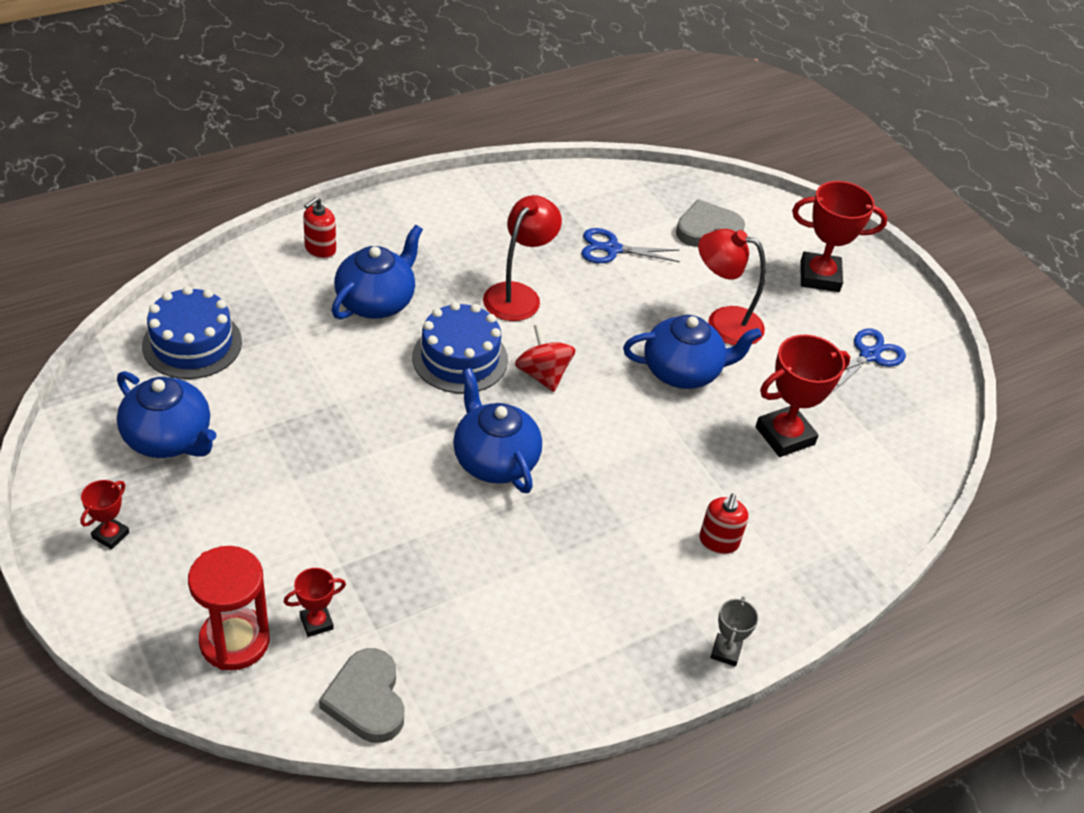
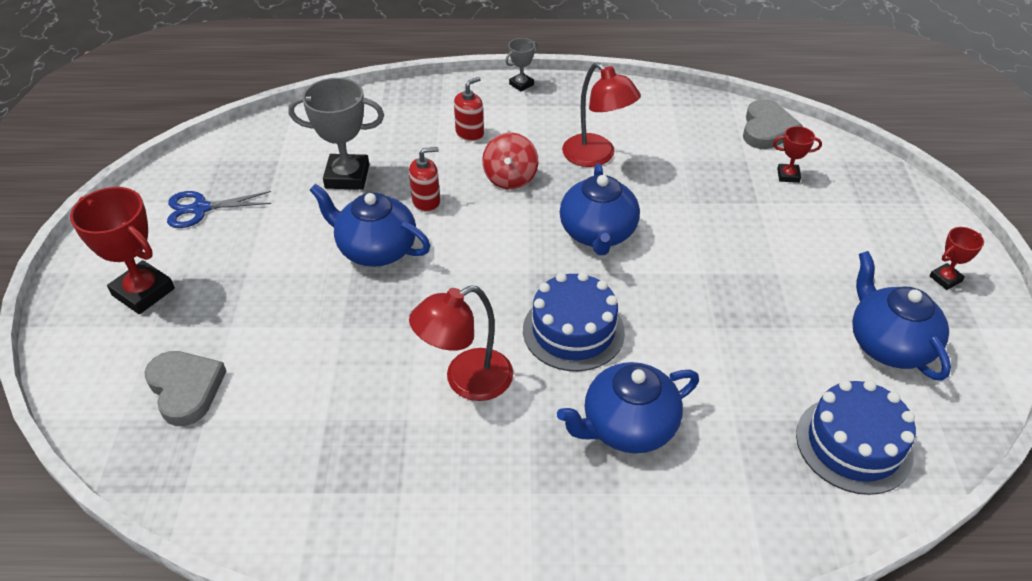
camera: 145 degrees left, 0 degrees up
red hourglass [188,546,270,670] -> none
red soap dispenser [303,197,336,259] -> red soap dispenser moved to [409,147,440,212]
red spinning top [515,324,575,392] -> red spinning top moved to [482,133,538,190]
blue scissors [582,228,680,263] -> none
grey heart [676,199,745,247] -> grey heart turned 135 degrees counterclockwise [144,351,227,426]
red lamp [698,229,766,345] -> red lamp moved to [562,62,641,167]
red trophy [756,335,850,457] -> grey trophy [288,78,384,190]

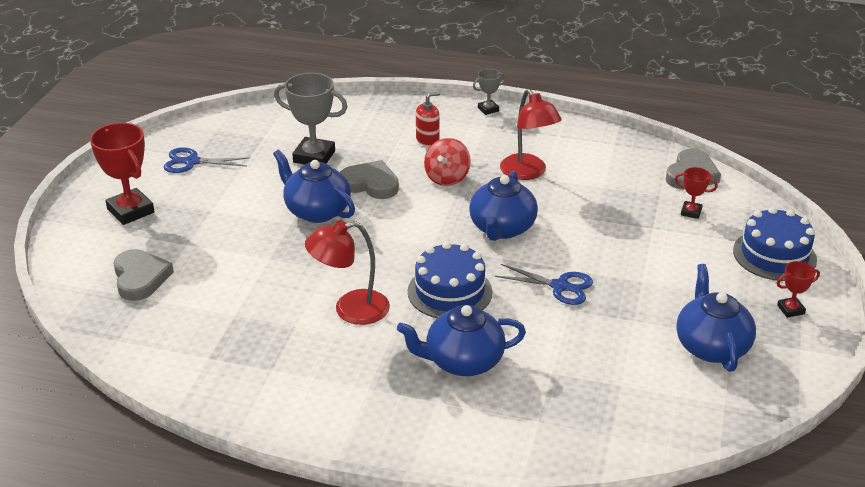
camera: 15 degrees right, 10 degrees down
red soap dispenser [409,147,440,212] -> grey heart [340,160,399,199]
blue cake [796,380,916,495] -> blue cake moved to [733,207,817,281]
none -> blue scissors [495,264,593,305]

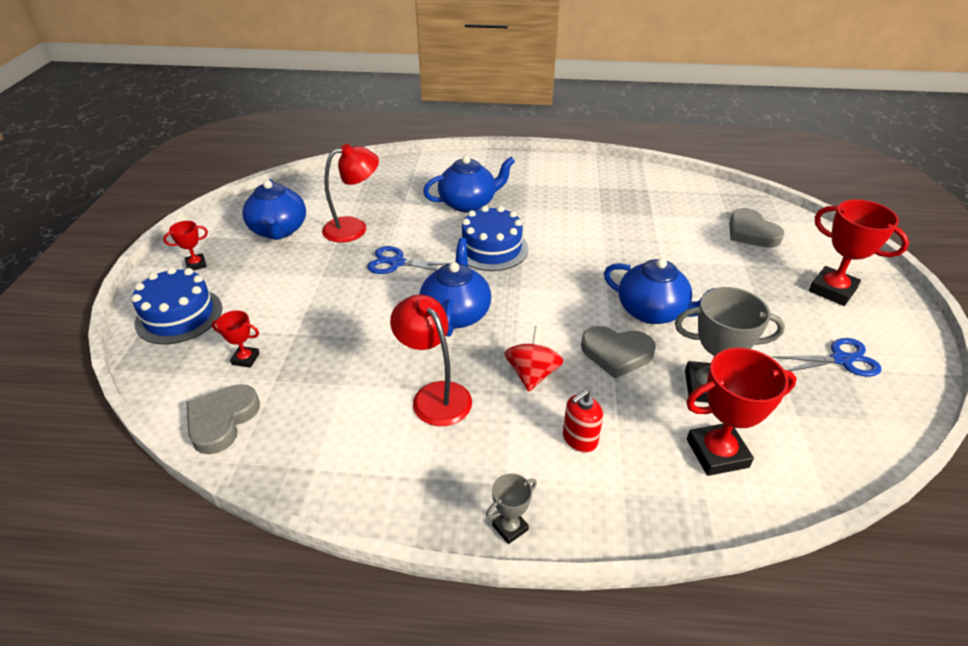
camera: 170 degrees right, 5 degrees up
red lamp [305,220,390,325] -> red lamp moved to [322,144,379,243]
none -> red trophy [686,348,797,476]

